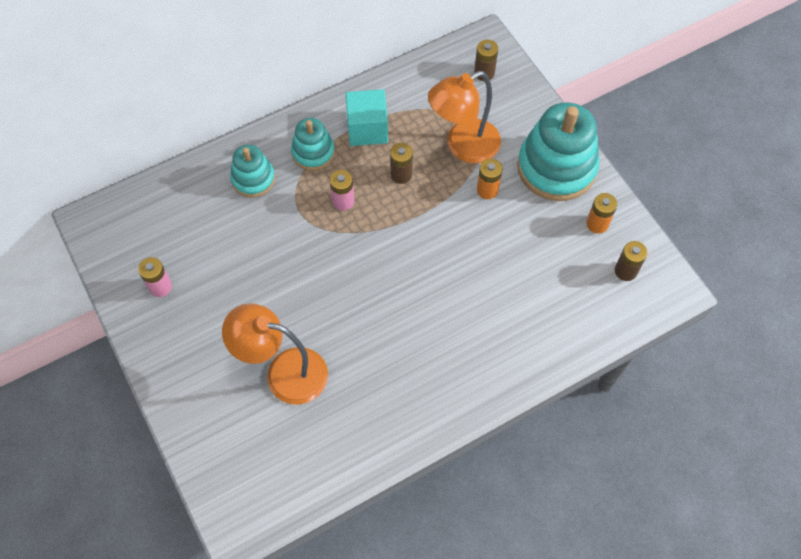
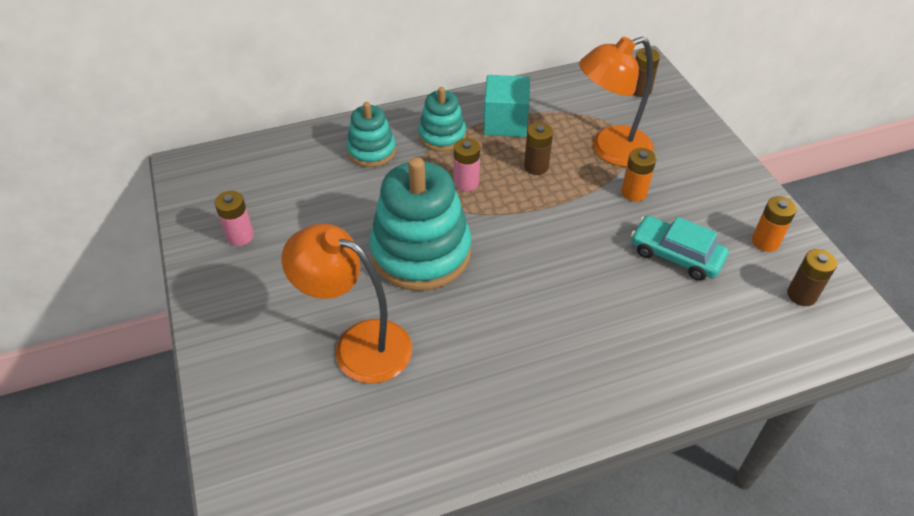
camera: 10 degrees right, 15 degrees down
turquoise stacking toy [517,102,600,201] -> turquoise stacking toy moved to [369,157,472,291]
none -> turquoise car [631,216,729,281]

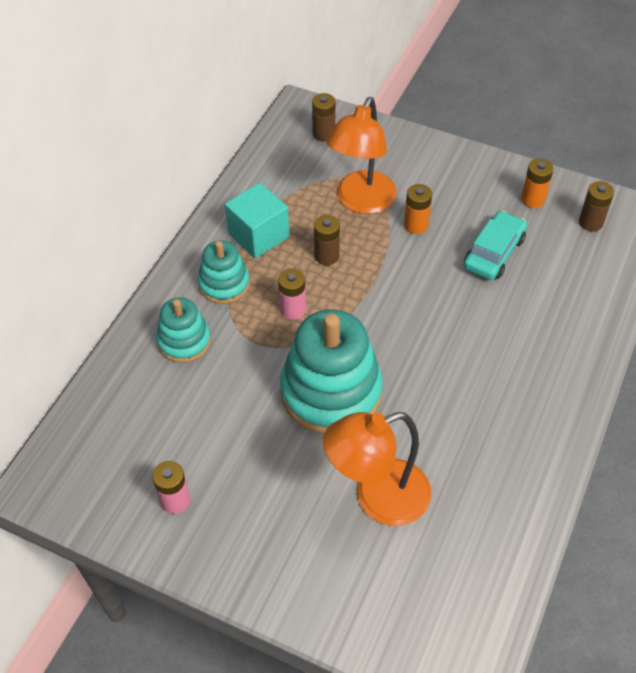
camera: 45 degrees left, 5 degrees up
turquoise car [631,216,729,281] -> turquoise car turned 135 degrees clockwise [464,211,527,280]

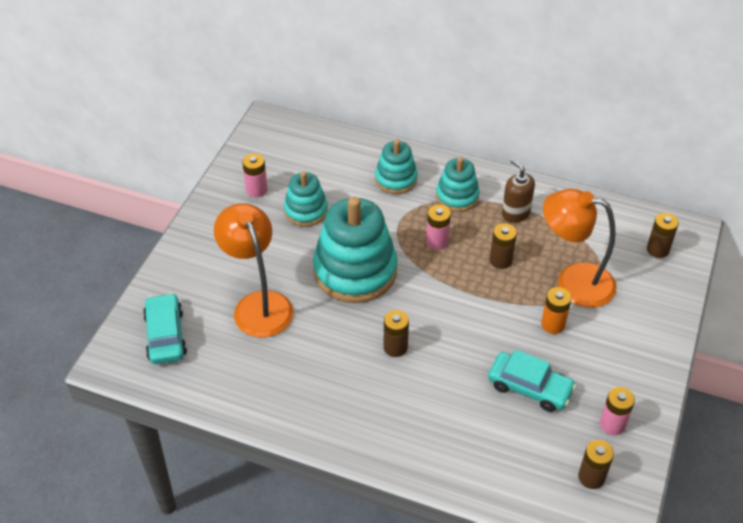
camera: 85 degrees right, 5 degrees down
turquoise cube [225,183,289,258] -> brown soap dispenser [502,159,535,223]
orange battery [521,158,554,208] -> pink battery [600,387,635,435]
none -> turquoise car [143,293,187,364]
none -> turquoise stacking toy [284,171,328,227]
none -> brown battery [383,310,409,357]

